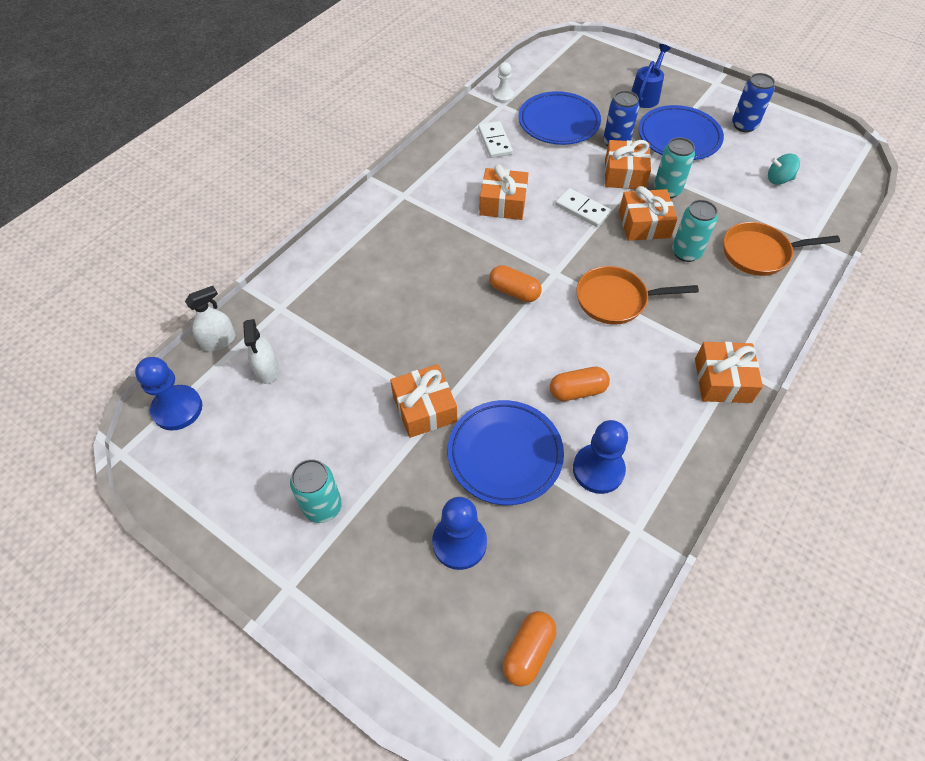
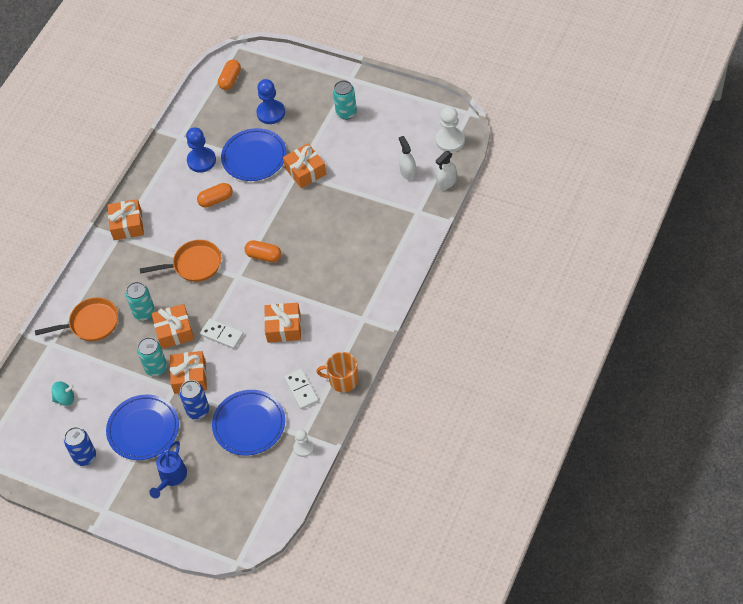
camera: 175 degrees right, 0 degrees up
blue pawn [135,357,202,430] -> white pawn [436,107,465,152]
none -> orange mug [316,352,359,393]

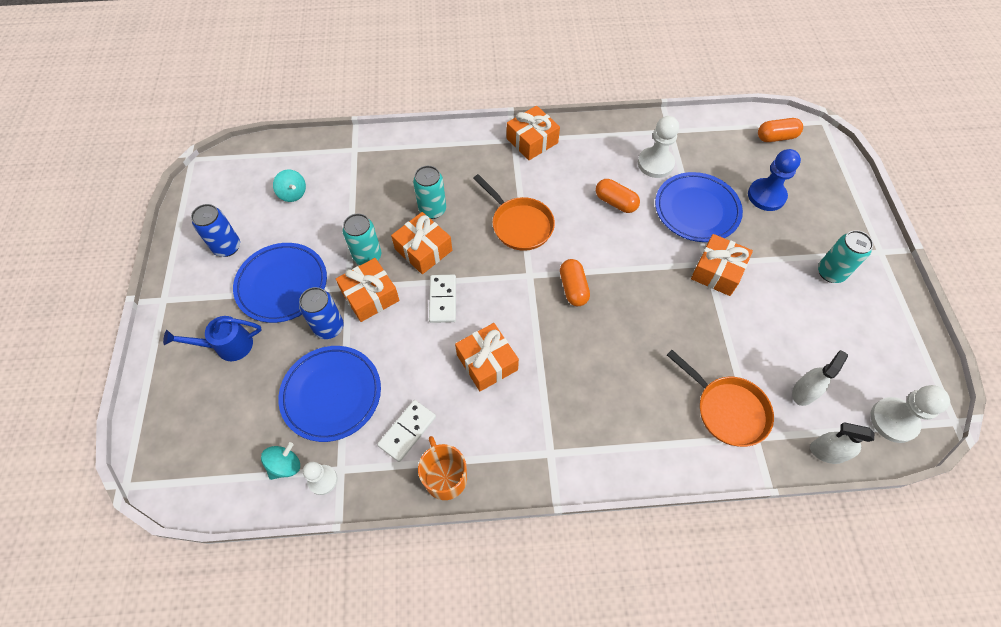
camera: 55 degrees right, 5 degrees up
orange pan [35,297,118,341] -> orange pan moved to [667,350,774,447]
blue pawn [186,127,216,172] -> white pawn [638,116,679,178]
none -> turquoise spinning top [261,442,300,480]

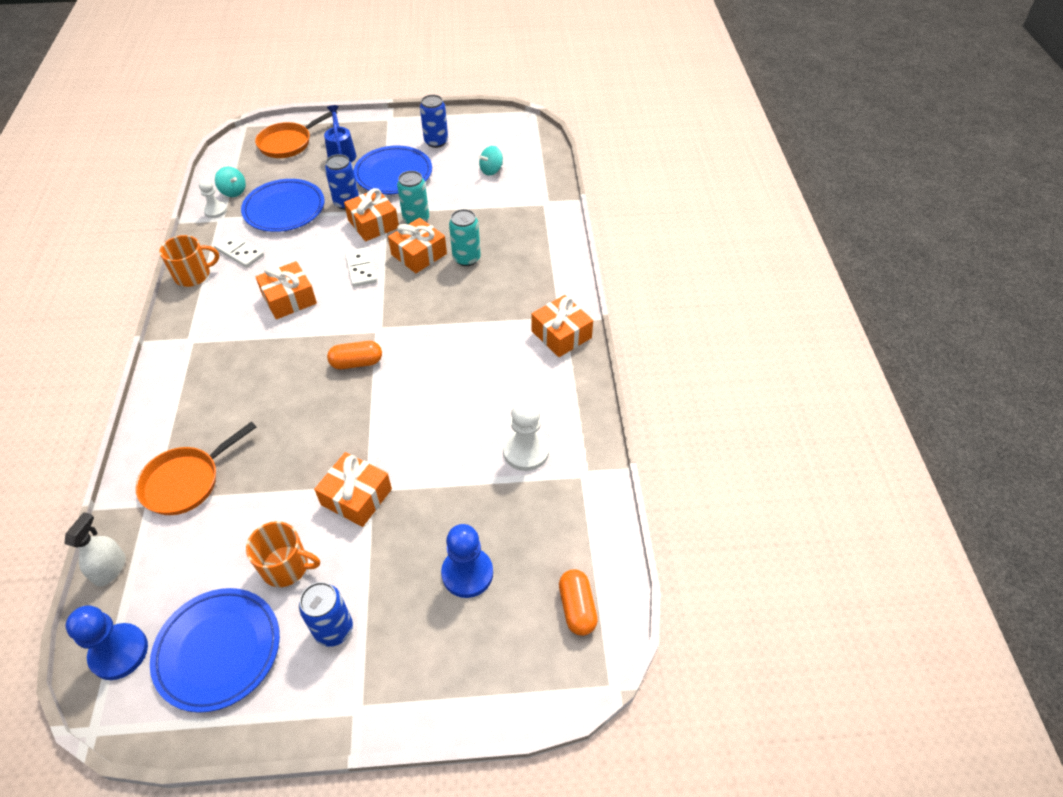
camera: 90 degrees right, 10 degrees down
white domino [429,275,456,323] -> white domino turned 75 degrees clockwise [345,247,377,287]
orange pan [473,174,555,251] -> orange pan moved to [255,111,337,158]
orange capsule [596,179,640,213] -> none
blue plate [655,172,743,242] -> blue plate moved to [150,588,280,713]
white spray bottle [792,350,848,406] -> none
turquoise can [818,230,873,283] -> blue can [299,582,353,647]
white pawn [870,385,950,443] -> blue pawn [66,605,148,680]
none -> orange mug [246,521,320,587]

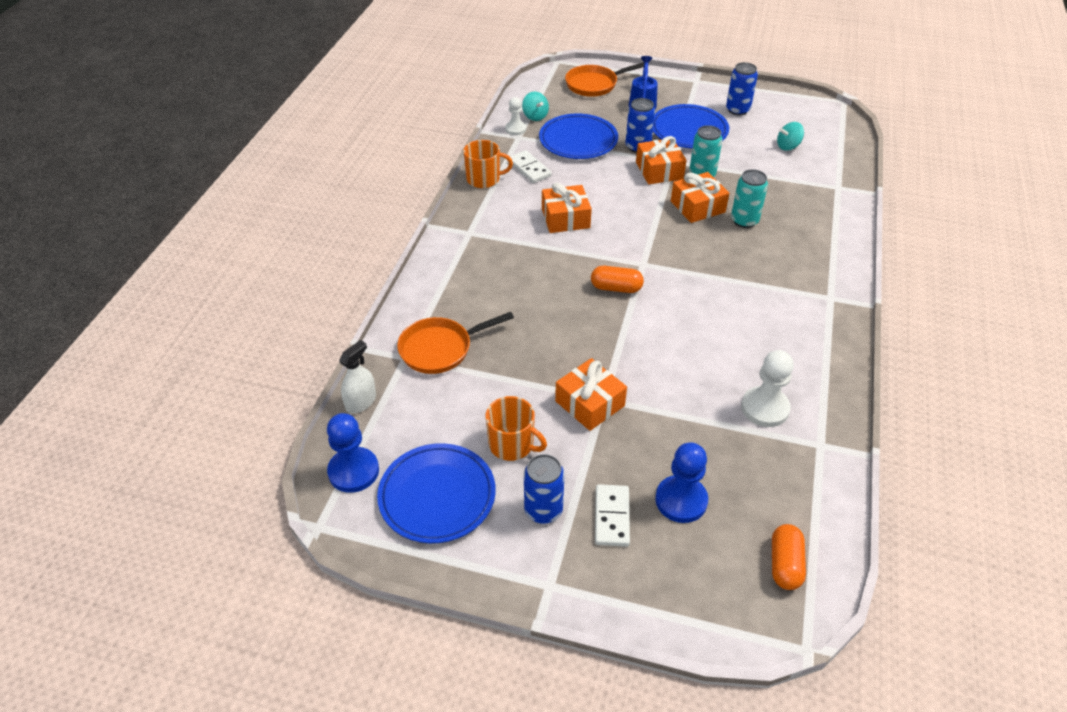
camera: 20 degrees right, 5 degrees down
white domino [345,247,377,287] -> white domino moved to [595,484,630,547]
orange gift [531,295,593,357] -> none

